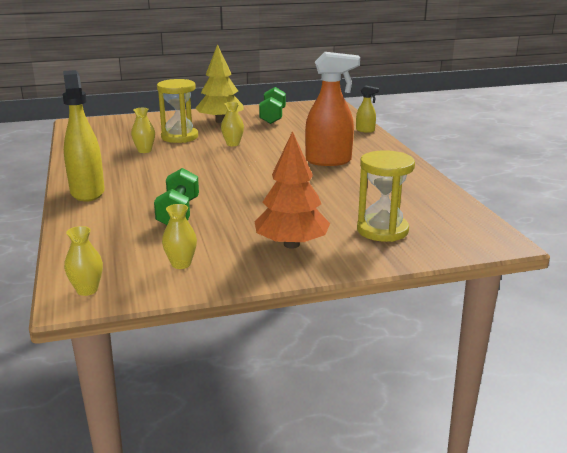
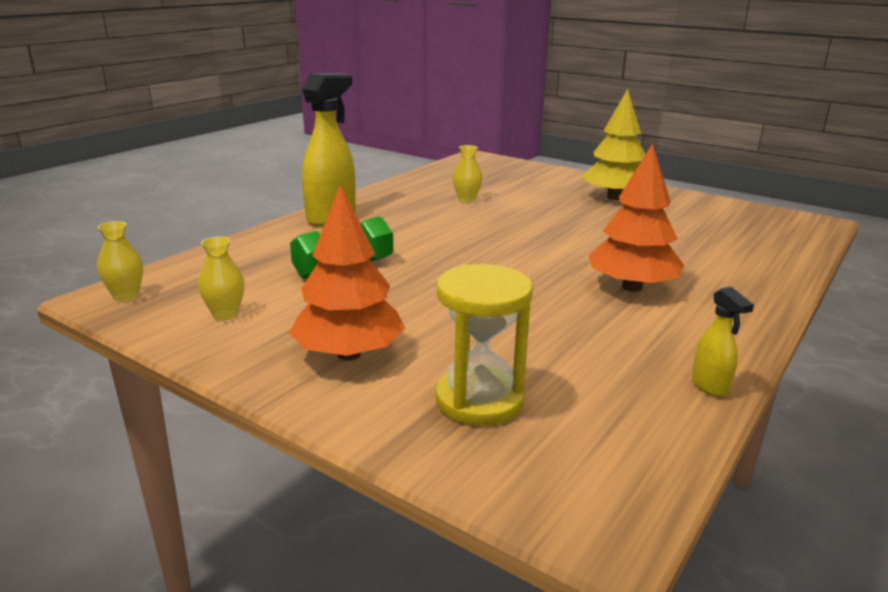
camera: 50 degrees right, 0 degrees up
yellow hourglass [157,79,198,143] -> none
yellow vase [221,102,244,146] -> none
green dumbbell [259,87,286,124] -> none
orange spray bottle [305,52,360,166] -> orange tree [589,143,684,292]
yellow spray bottle [356,86,379,133] -> yellow spray bottle moved to [692,287,754,397]

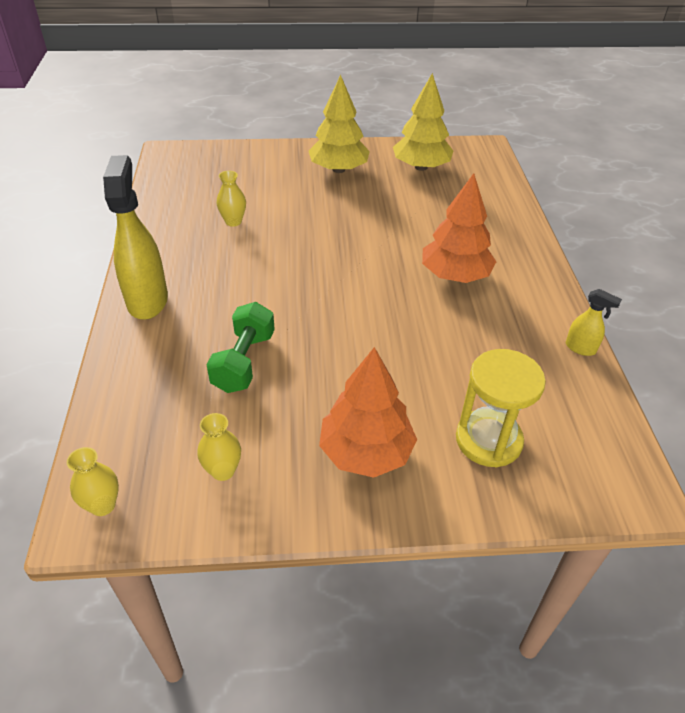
camera: 40 degrees left, 20 degrees up
none -> yellow tree [393,73,453,171]

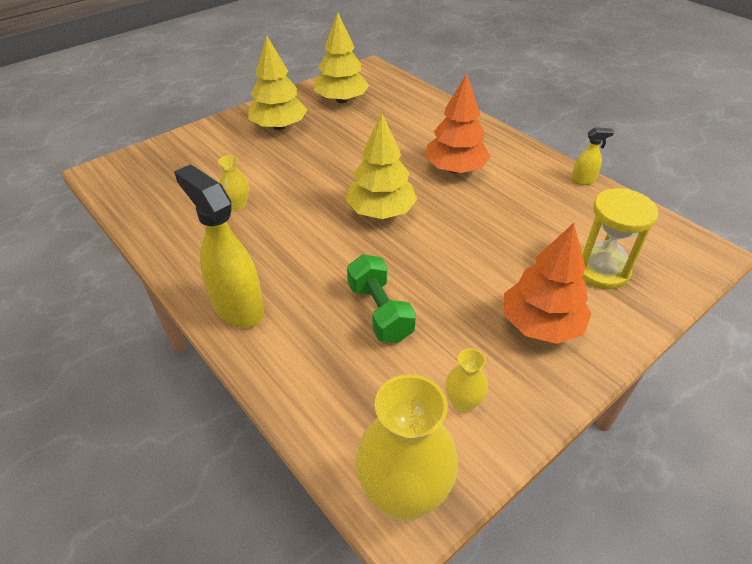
camera: 35 degrees left, 0 degrees up
yellow vase [67,447,119,516] -> yellow vase [355,374,458,522], size x2.03
none -> yellow tree [346,114,417,219]

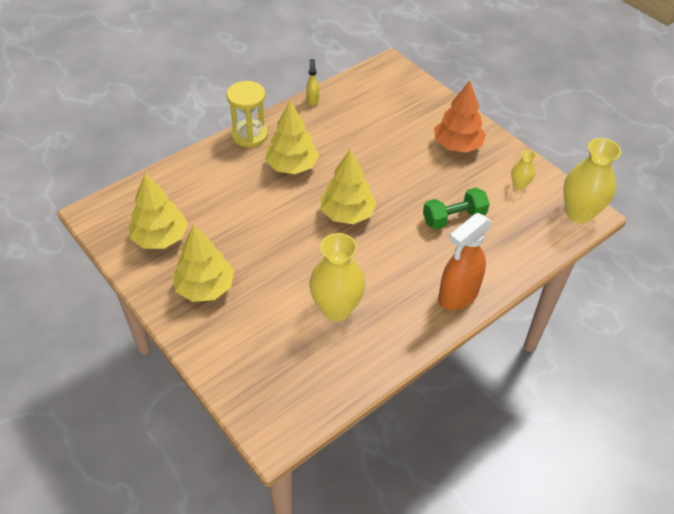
camera: 90 degrees left, 5 degrees up
yellow spray bottle [174,165,264,328] -> orange spray bottle [438,213,492,310]
yellow vase [218,155,249,211] -> yellow vase [309,233,365,321], size x2.03
orange tree [425,74,490,173] -> yellow tree [265,101,319,174]
yellow hourglass [581,188,658,289] -> yellow hourglass moved to [227,81,268,148]

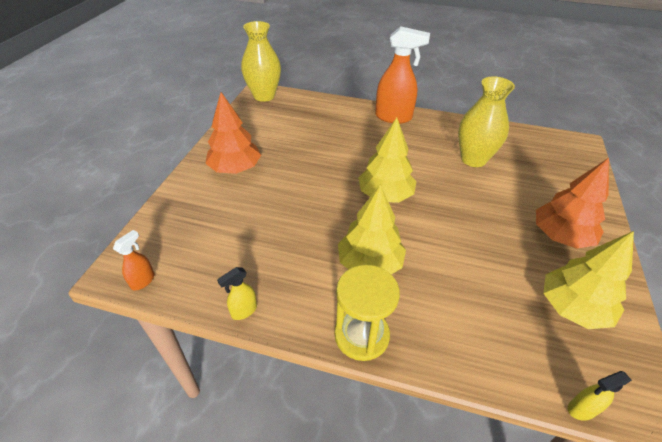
camera: 125 degrees left, 5 degrees down
yellow tree [172,224,234,302] -> orange tree [536,158,609,249]
green dumbbell [423,188,490,229] -> none
yellow vase [511,150,536,190] -> none
none -> orange spray bottle [113,230,155,291]
none -> yellow spray bottle [568,371,632,421]

